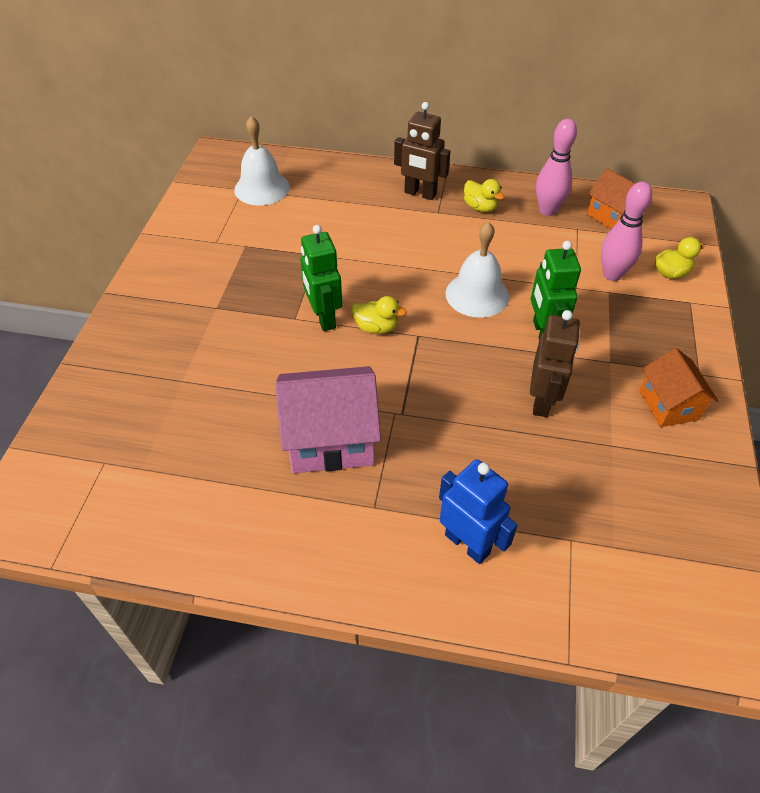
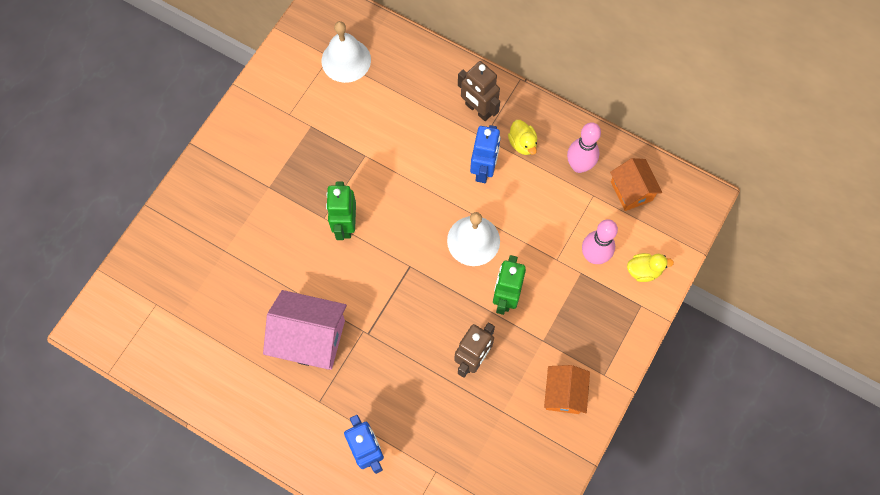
camera: 20 degrees right, 20 degrees up
yellow duck [352,296,407,334] -> none
none -> blue robot [470,125,501,183]

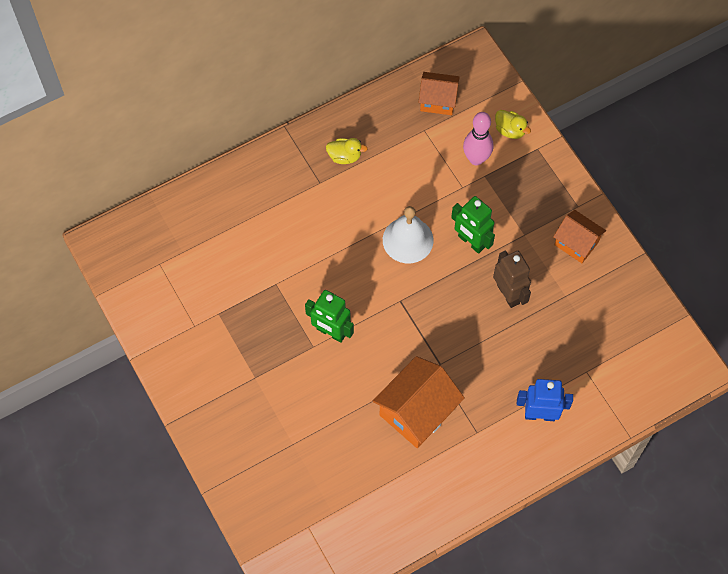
camera: 60 degrees left, 5 degrees down
pink house [263,290,347,370] -> orange house [373,356,465,448]
white bell [322,21,371,83] -> none
brown robot [458,61,500,121] -> none
blue robot [470,125,501,183] -> none
pink bowling pin [567,122,601,173] -> none
yellow duck [627,253,674,282] -> yellow duck turned 105 degrees clockwise [495,110,531,139]

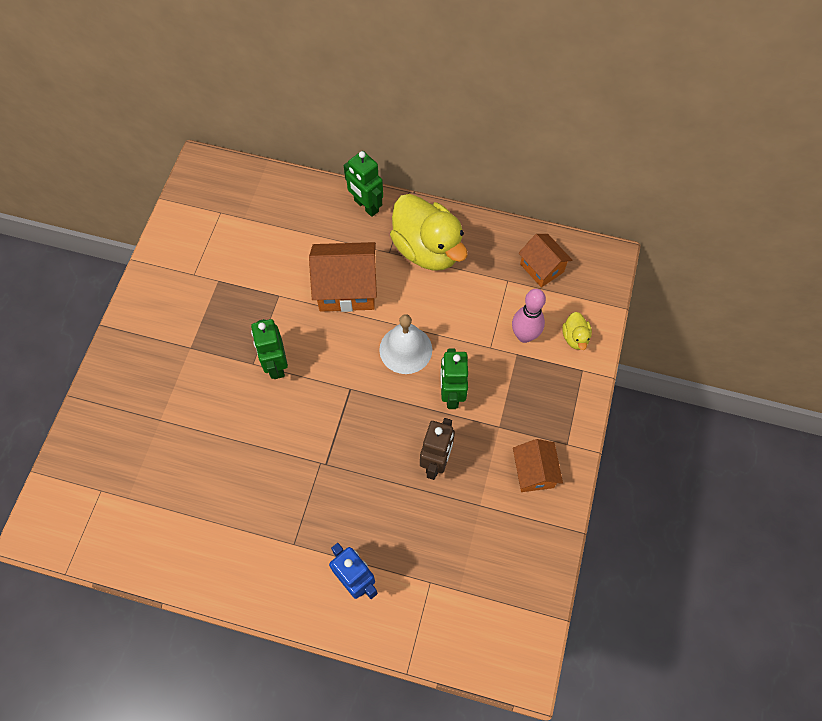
camera: 45 degrees right, 0 degrees up
yellow duck [326,138,368,164] -> yellow duck [390,194,467,271], size x2.34
orange house [373,356,465,448] -> orange house moved to [309,242,377,312]
none -> green robot [344,151,383,217]

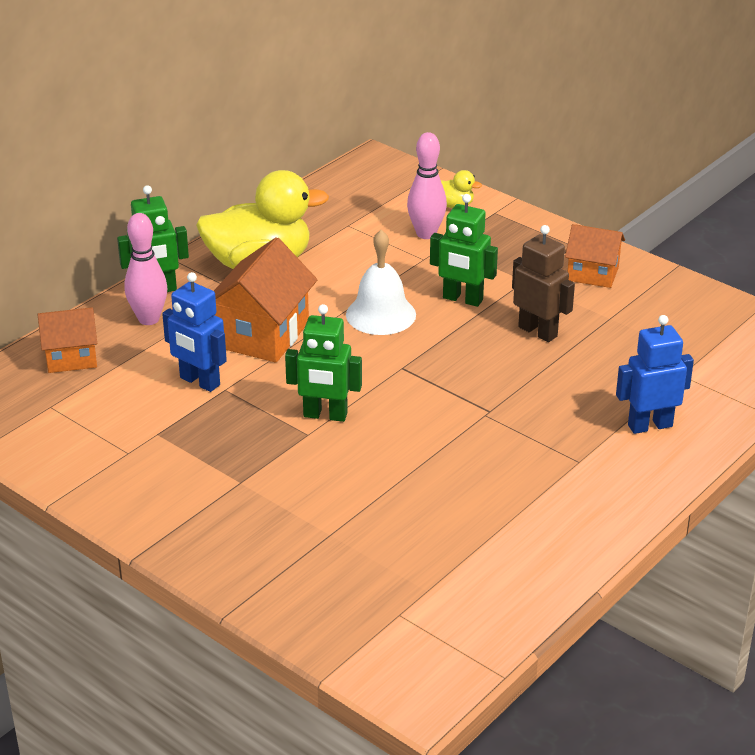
camera: 65 degrees left, 30 degrees down
orange house [519,234,572,288] -> orange house moved to [37,307,97,373]
none -> pink bowling pin [124,213,167,325]
none -> blue robot [162,272,227,392]

